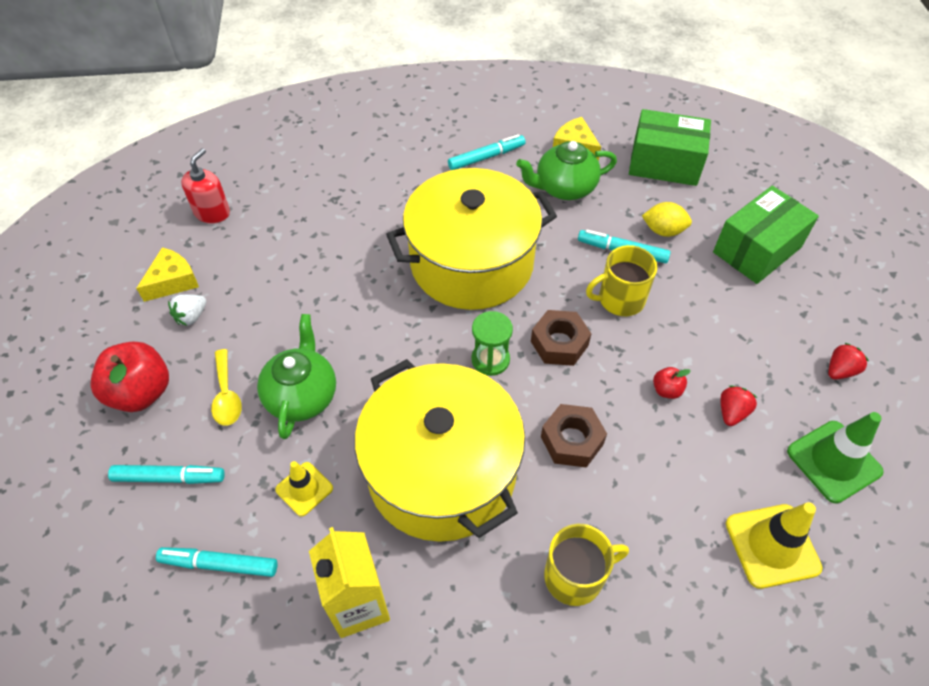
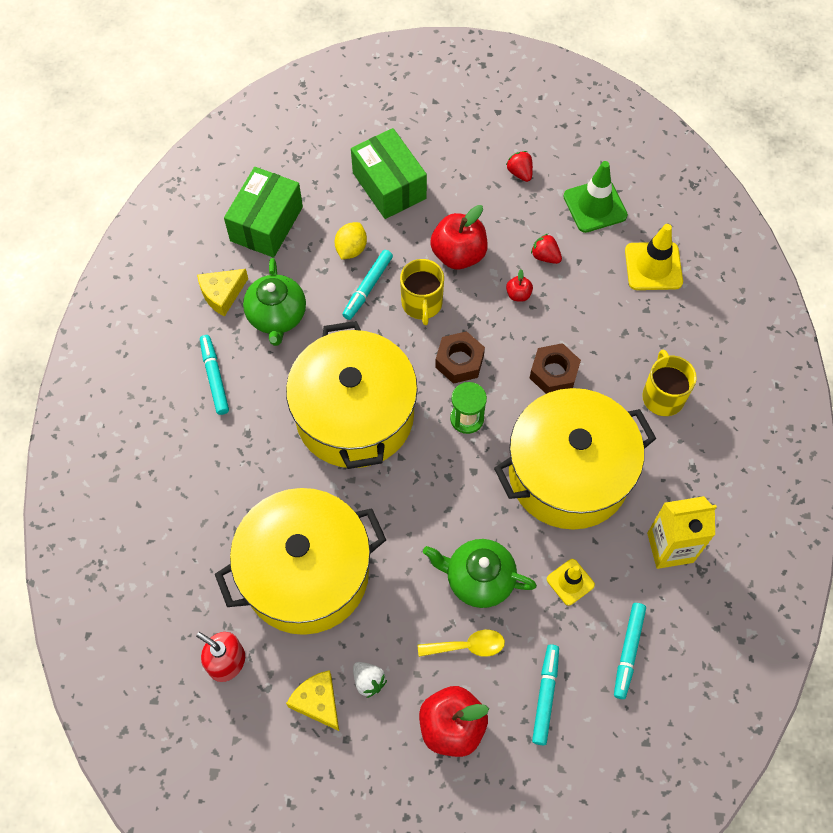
camera: 80 degrees left, 10 degrees up
none -> yellow pot [215,488,386,635]
none -> red apple [430,205,488,269]

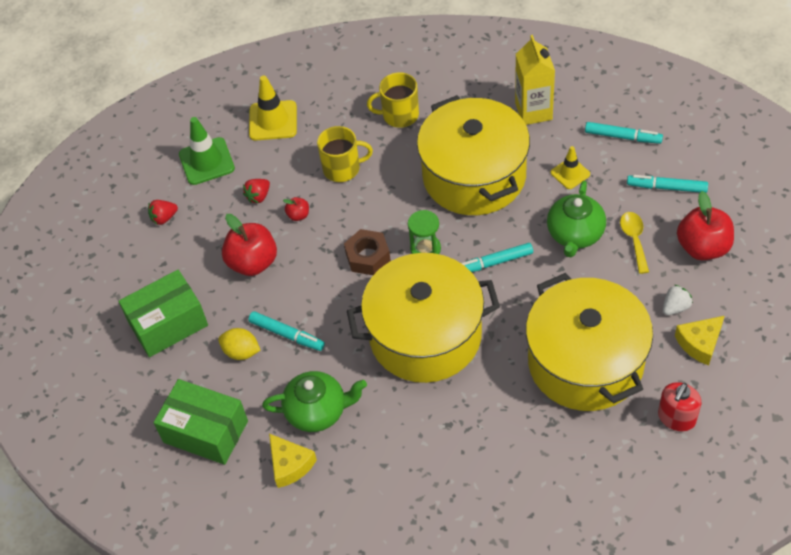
camera: 85 degrees left, 10 degrees down
turquoise marker [200,335,229,415] -> turquoise marker moved to [461,243,533,272]
yellow mug [400,259,444,325] -> yellow mug moved to [317,126,373,182]
brown nut [530,343,581,394] -> none

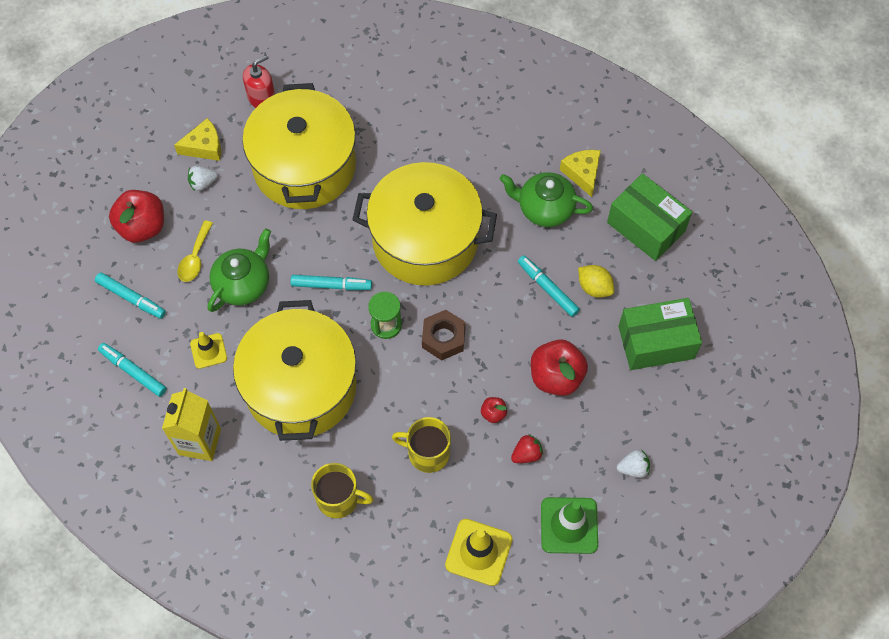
camera: 165 degrees left, 10 degrees up
red strawberry [148,200,178,225] -> white strawberry [617,450,650,478]

